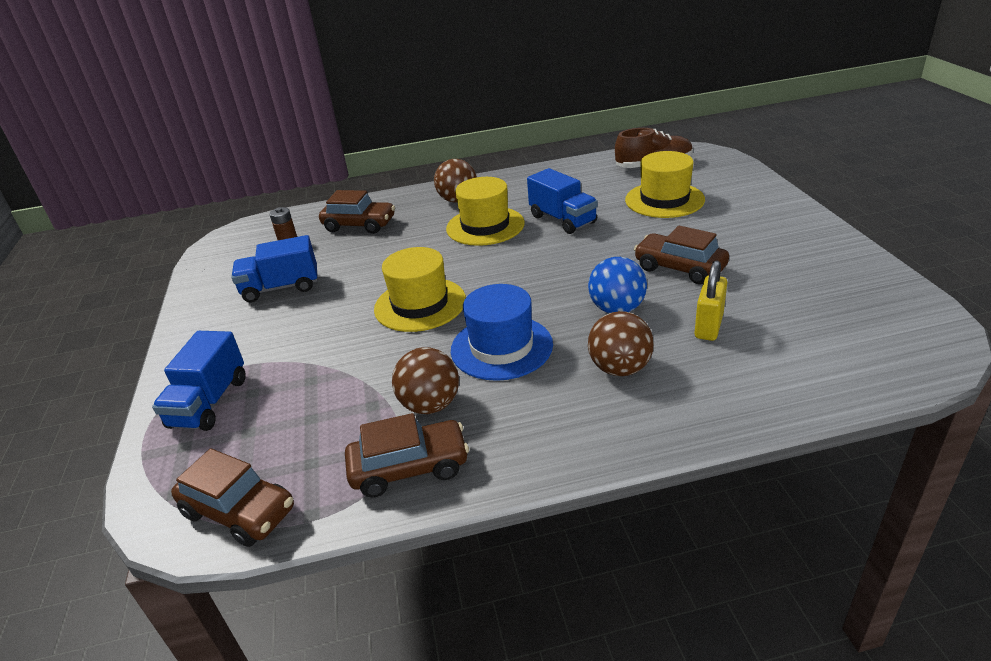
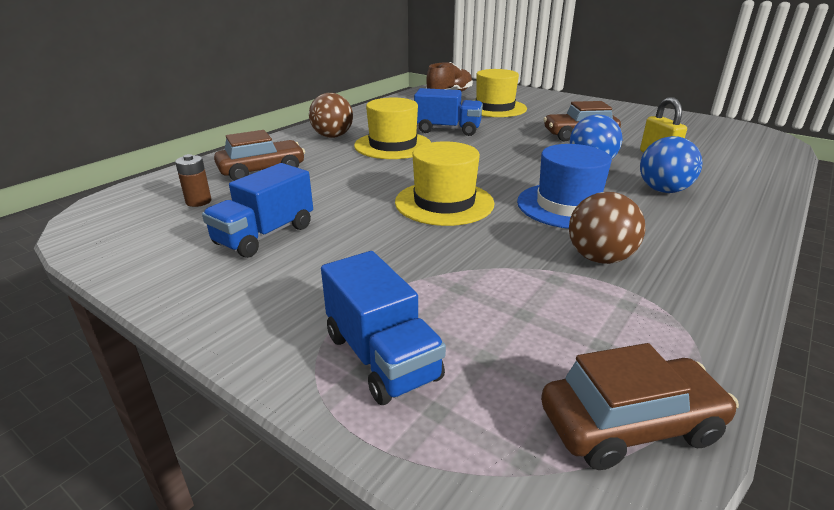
camera: 45 degrees left, 5 degrees down
brown car [345,413,469,497] -> none
brown ball [588,311,654,376] -> blue ball [640,136,702,193]

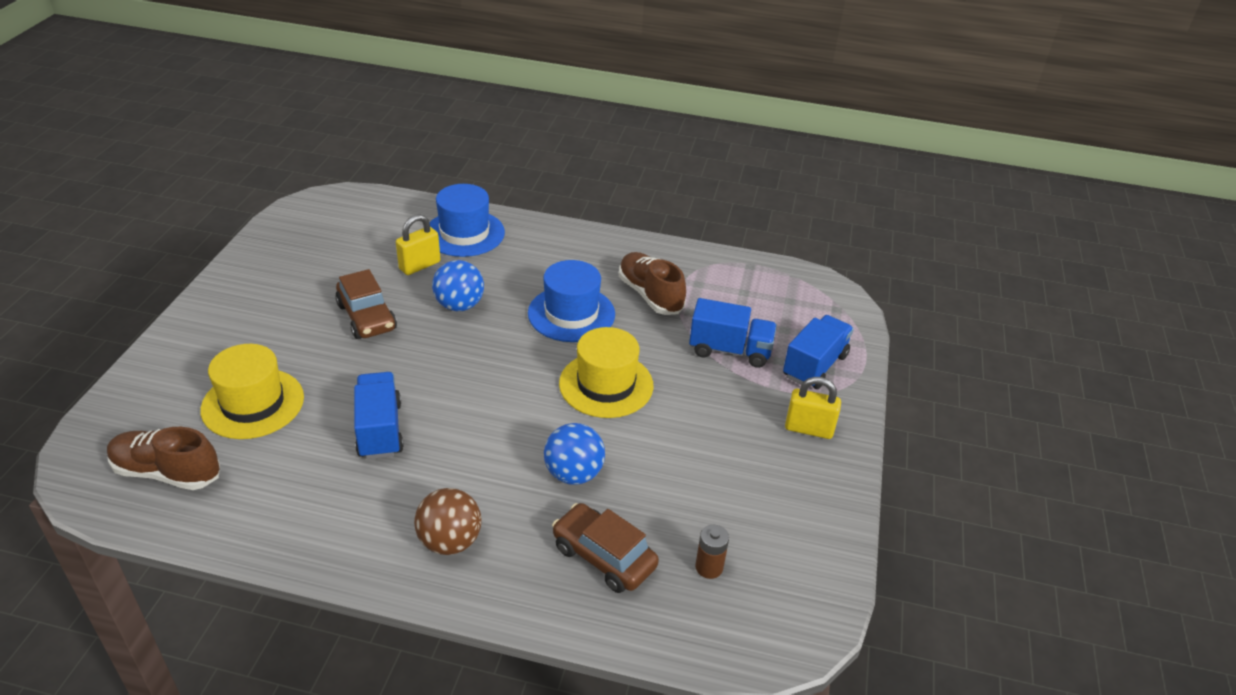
camera: 115 degrees left, 10 degrees up
blue truck [202,163,313,258] -> blue truck moved to [689,298,777,368]
yellow hat [354,97,431,159] -> none
brown car [541,343,739,470] -> none
brown ball [569,192,645,264] -> brown shoe [619,252,686,315]
blue ball [640,136,702,193] -> blue ball moved to [544,423,605,485]
none -> blue hat [429,184,505,257]
none -> yellow padlock [785,377,841,439]

